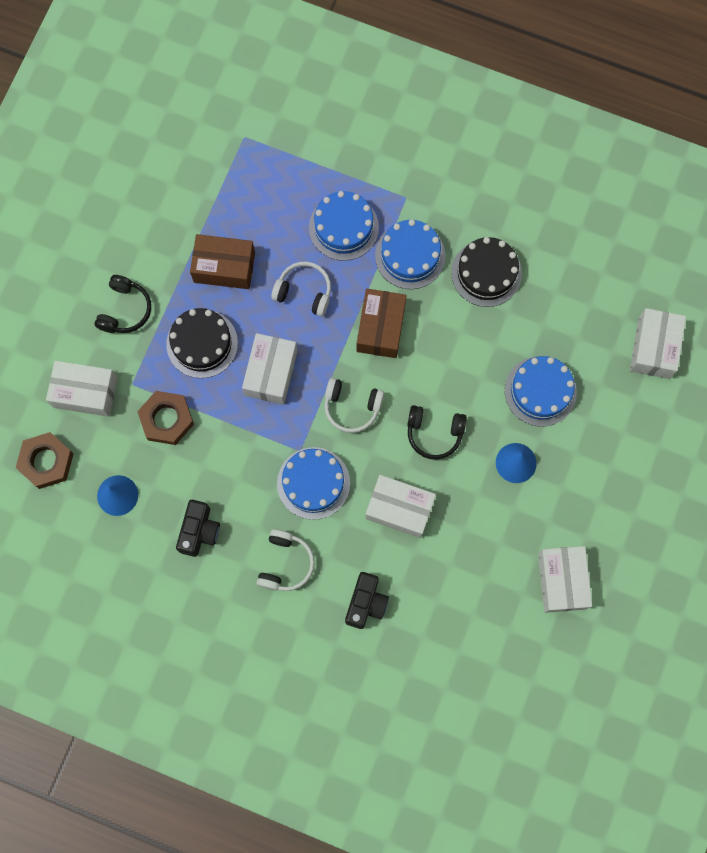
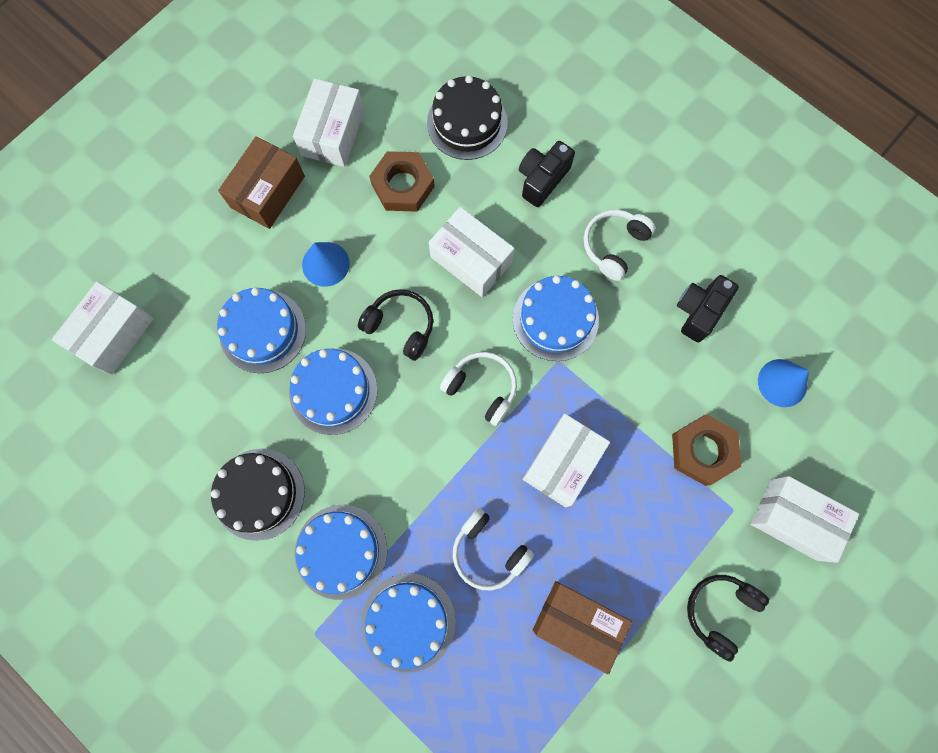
camera: 160 degrees left, 0 degrees up
brown nut [16,432,74,489] -> brown nut moved to [369,151,435,212]
black cake [166,308,238,378] -> black cake moved to [427,75,508,160]
brown box [357,289,407,358] -> brown box moved to [218,136,305,229]
none -> blue cake [289,349,377,435]

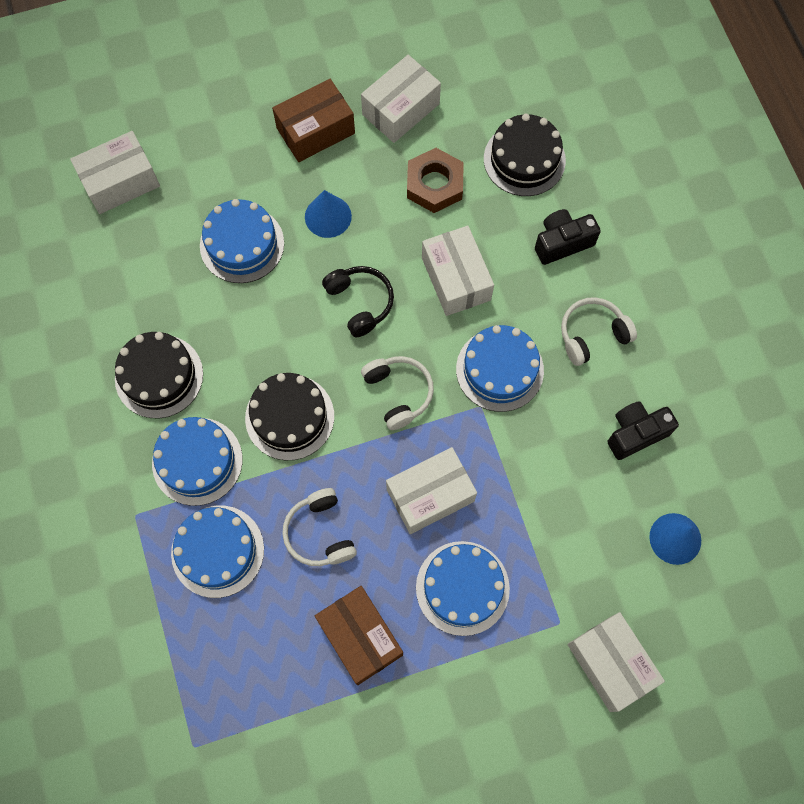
camera: 30 degrees right, 5 degrees down
blue cake [289,349,377,435] -> blue cake moved to [416,541,510,636]
brown nut [672,414,741,486] -> none
black headphones [687,575,769,662] -> none
none -> black cake [245,373,334,460]

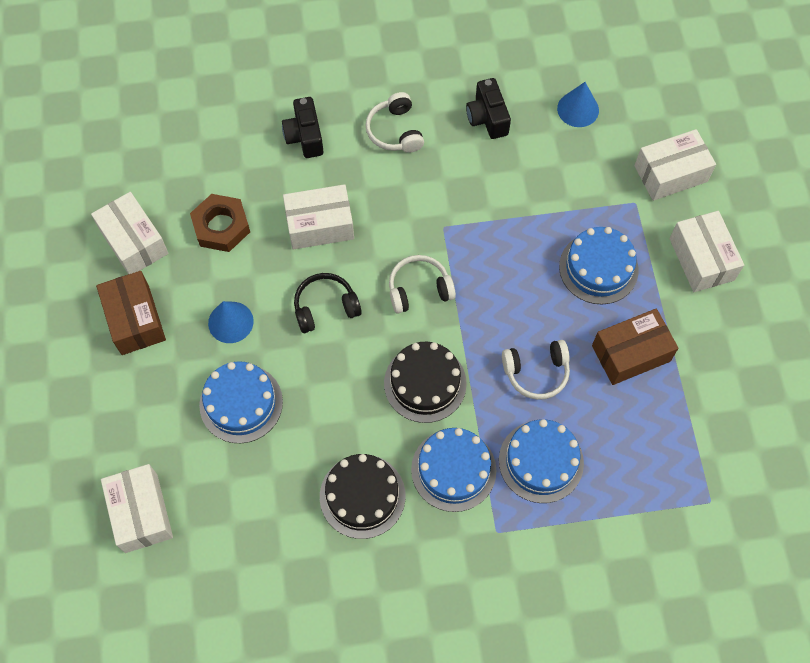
camera: 80 degrees left, 5 degrees down
white box [386,447,477,534] -> white box moved to [669,211,744,292]
blue cake [456,325,544,412] -> none
black cake [484,113,566,196] -> none

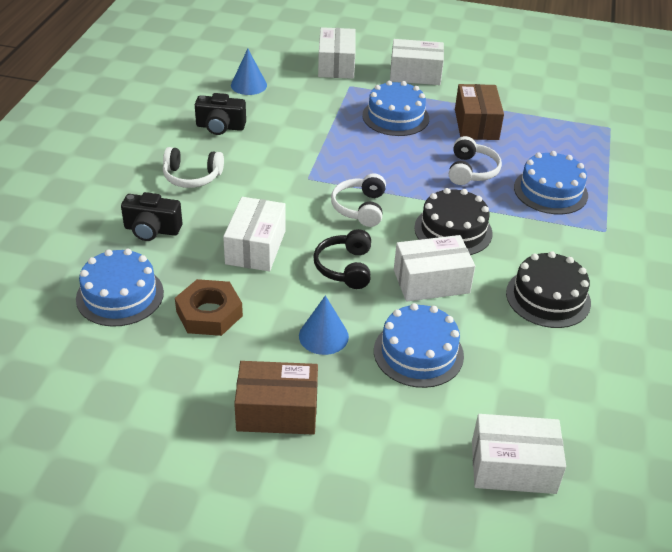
camera: 70 degrees left, 25 degrees down
white box [91,192,169,274] -> white box moved to [394,235,475,302]
blue cake [411,428,497,512] -> blue cake moved to [76,249,164,327]

